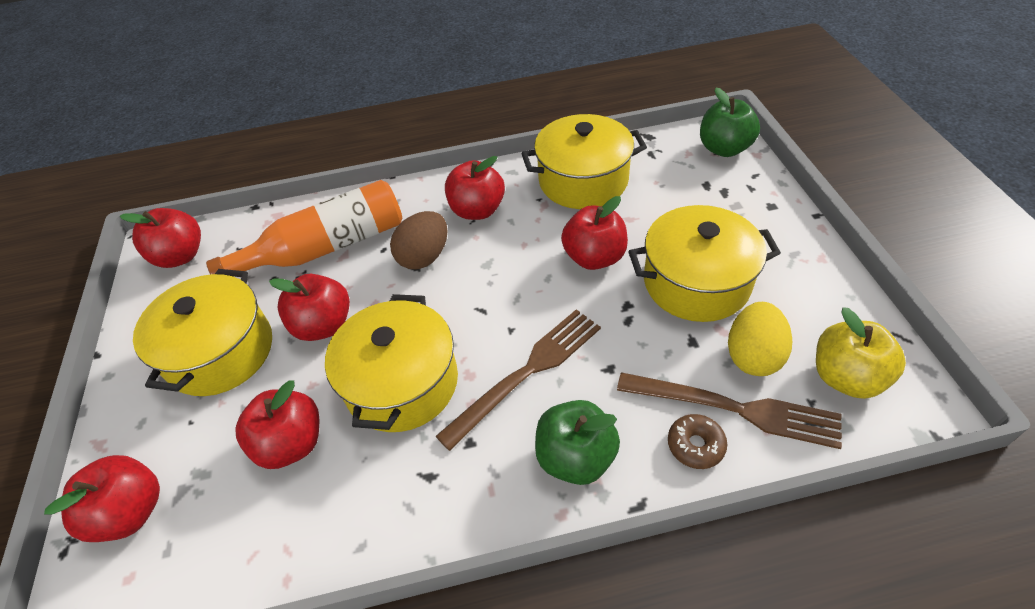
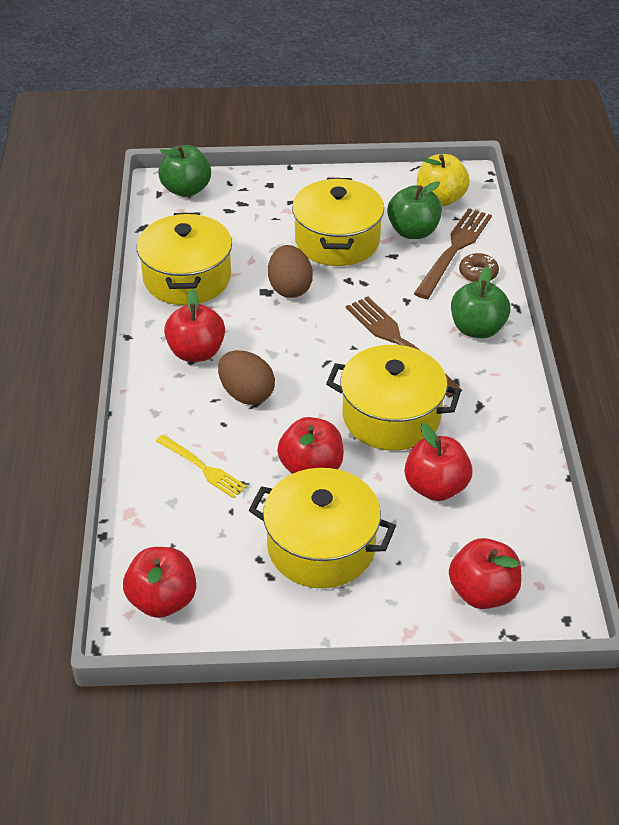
camera: 85 degrees left, 5 degrees down
orange bottle [206,180,402,275] -> yellow fork [156,435,246,498]
red apple [561,196,628,270] -> brown egg [268,245,313,298]
yellow egg [728,302,792,376] -> green apple [387,181,442,239]

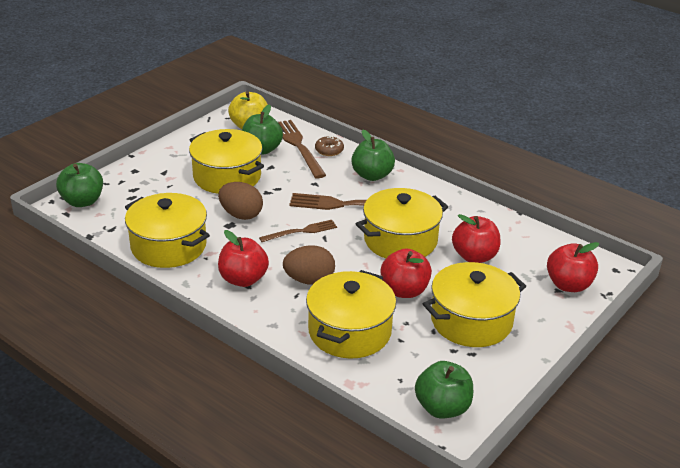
camera: 50 degrees left, 10 degrees down
red apple [123,547,196,618] -> green apple [415,361,473,418]
yellow fork [156,435,246,498] -> yellow pot [306,270,396,359]
none -> brown fork [259,220,337,242]

